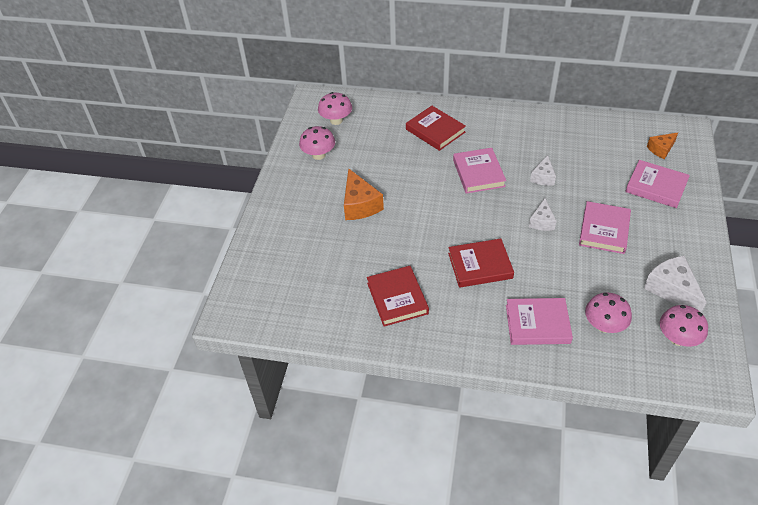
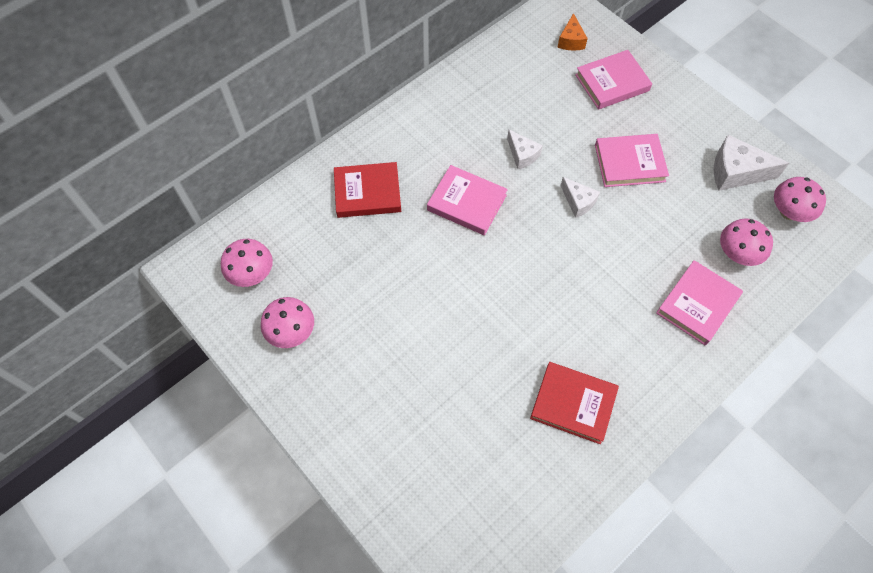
camera: 55 degrees left, 15 degrees up
orange cheese [344,168,384,220] -> none
red book [448,238,514,288] -> none
pink book [579,201,631,254] -> pink book turned 60 degrees counterclockwise [595,134,669,187]

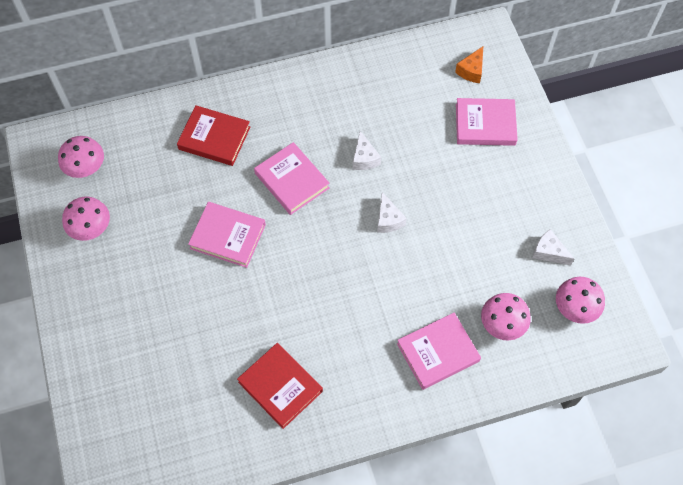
camera: 25 degrees right, 0 degrees up
pink book [595,134,669,187] -> pink book moved to [188,202,266,268]
white cheese [714,135,789,191] -> white cheese [532,229,574,265], size x0.61

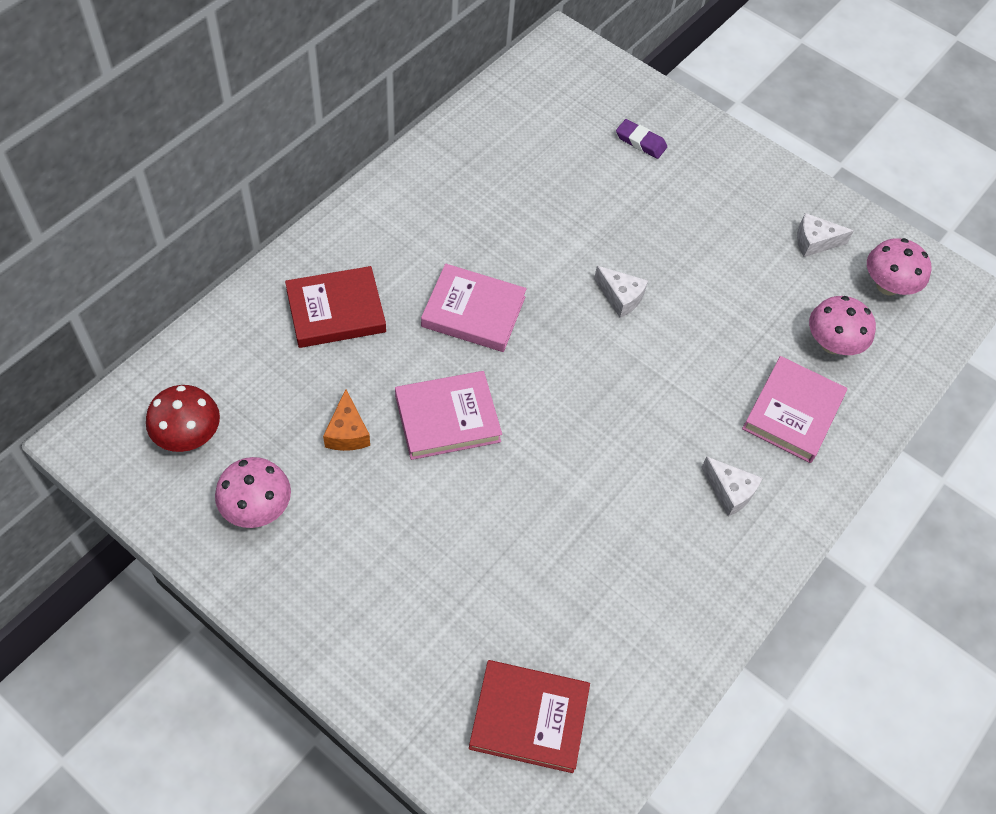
camera: 40 degrees left, 5 degrees down
pink mushroom [58,136,104,178] -> red mushroom [146,385,220,452]
red book [237,343,323,429] -> red book moved to [469,660,590,773]
white cheese [353,131,381,170] -> white cheese moved to [701,457,762,516]
orange cheese [455,47,483,83] -> orange cheese moved to [323,389,370,451]
pink book [456,98,518,146] -> purple eraser [616,119,667,159]

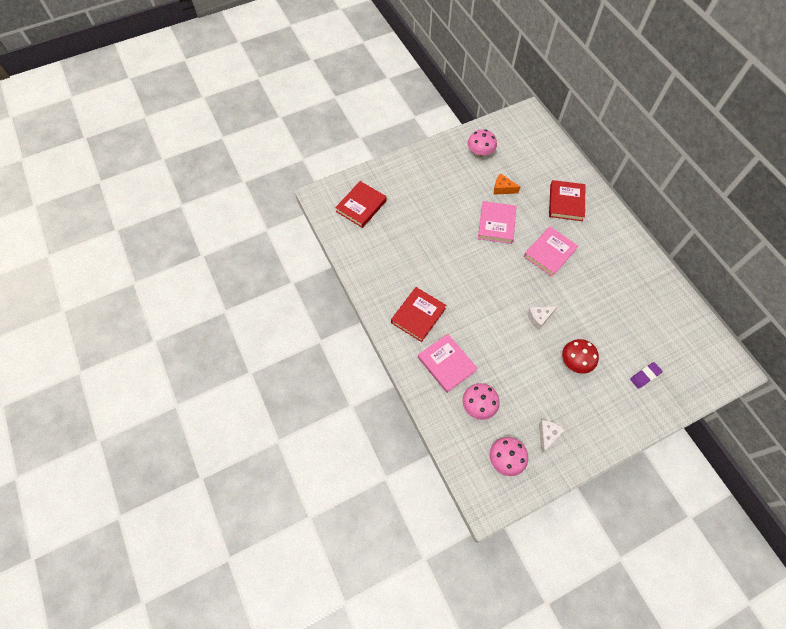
camera: 120 degrees right, 5 degrees up
red mushroom [146,385,220,452] -> red mushroom moved to [562,339,599,374]
white cheese [701,457,762,516] -> red book [391,287,446,342]

